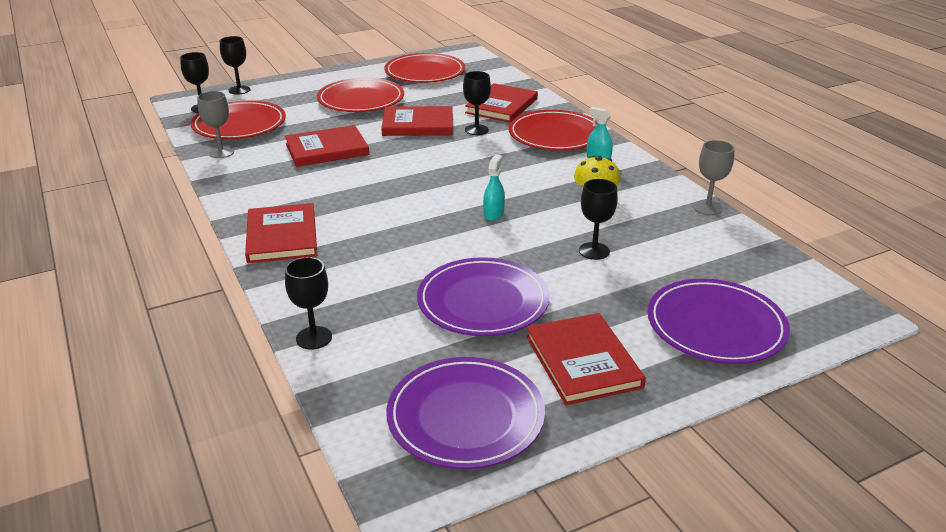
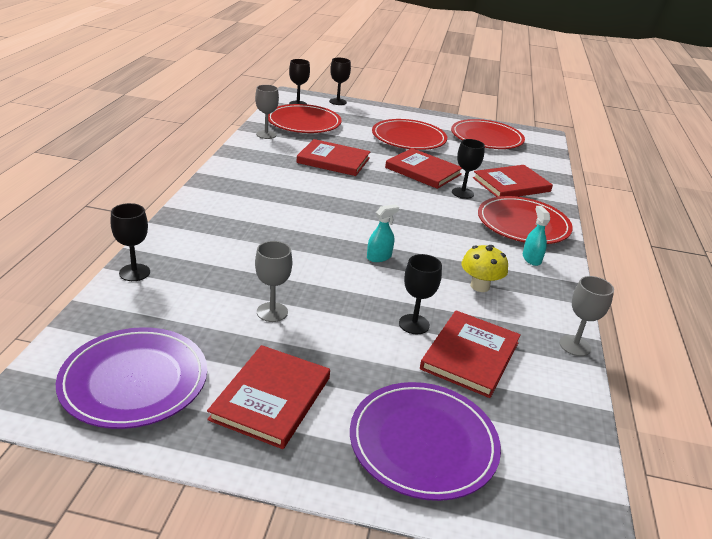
camera: 35 degrees right, 0 degrees up
red book [245,203,317,263] -> red book moved to [420,310,521,398]
purple plate [417,257,549,336] -> grey goblet [255,241,292,322]

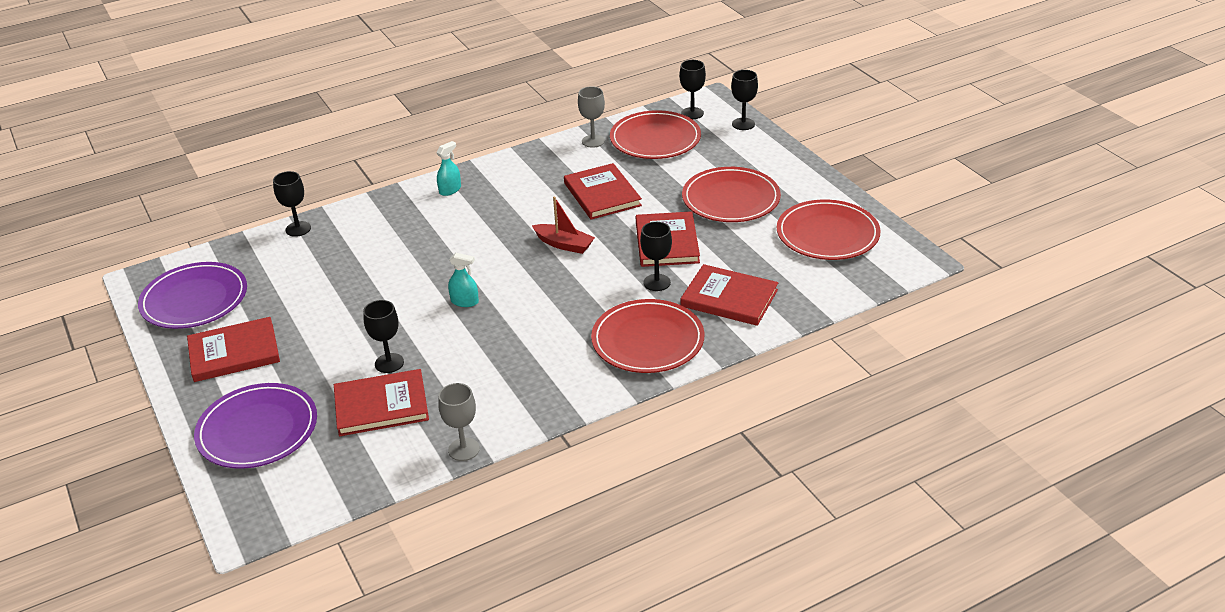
camera: 55 degrees right, 5 degrees up
grey goblet [255,241,292,322] -> none
yellow mushroom [462,245,508,292] -> none
turquoise spray bottle [523,206,550,266] -> turquoise spray bottle moved to [436,141,461,196]
none -> red boat [532,197,595,254]

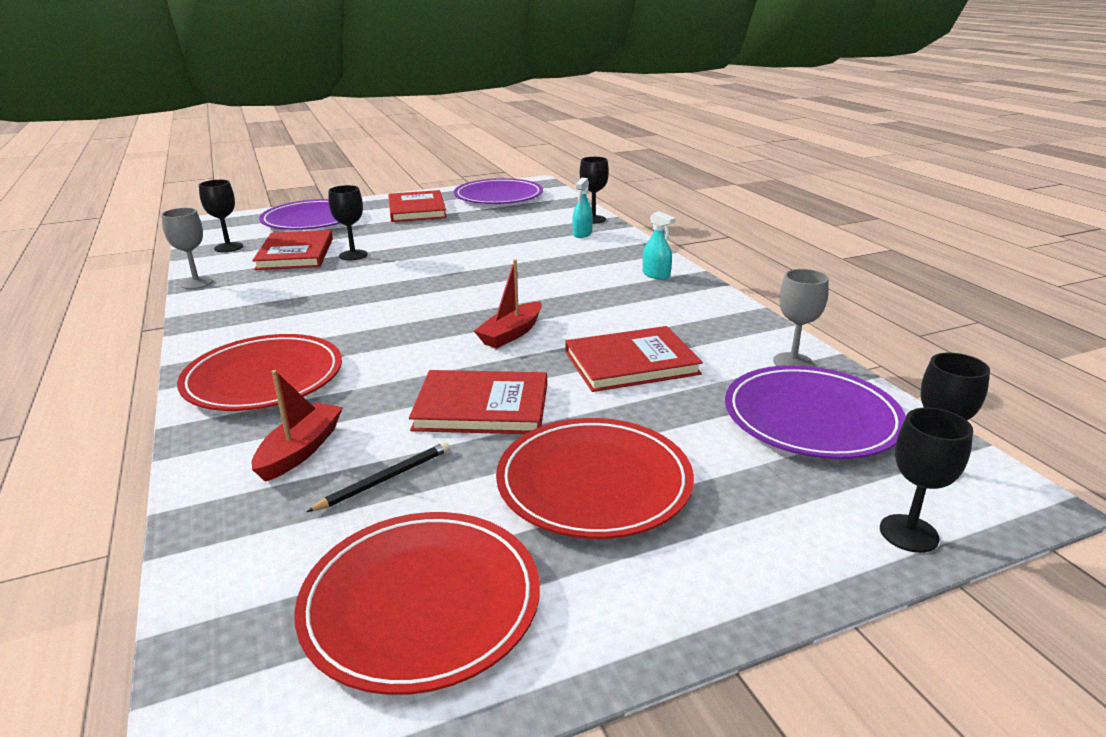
camera: 95 degrees right, 10 degrees down
turquoise spray bottle [448,253,479,307] -> turquoise spray bottle moved to [572,178,593,238]
red plate [610,110,701,159] -> purple plate [725,365,906,459]
black goblet [640,222,672,291] -> black goblet moved to [199,180,243,252]
red book [681,264,778,326] -> red boat [252,370,343,482]
none -> black pencil [306,442,450,512]

